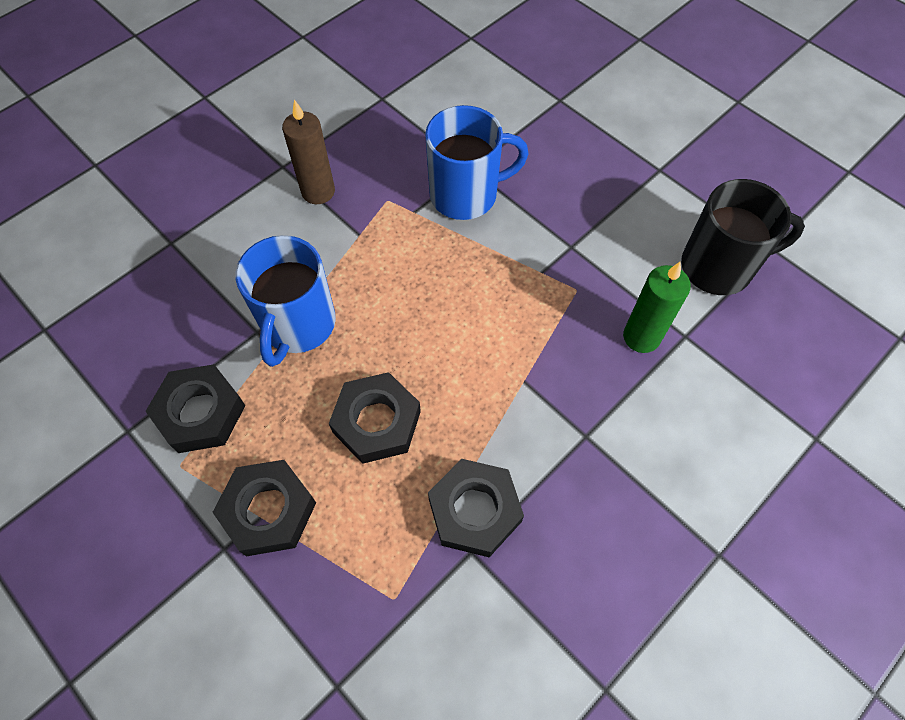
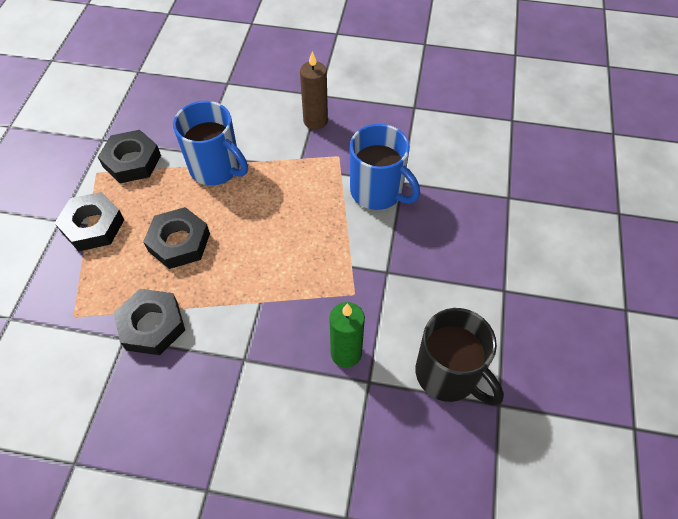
camera: 55 degrees right, 5 degrees down
blue mug [236,235,336,367] -> blue mug turned 120 degrees counterclockwise [173,101,248,185]

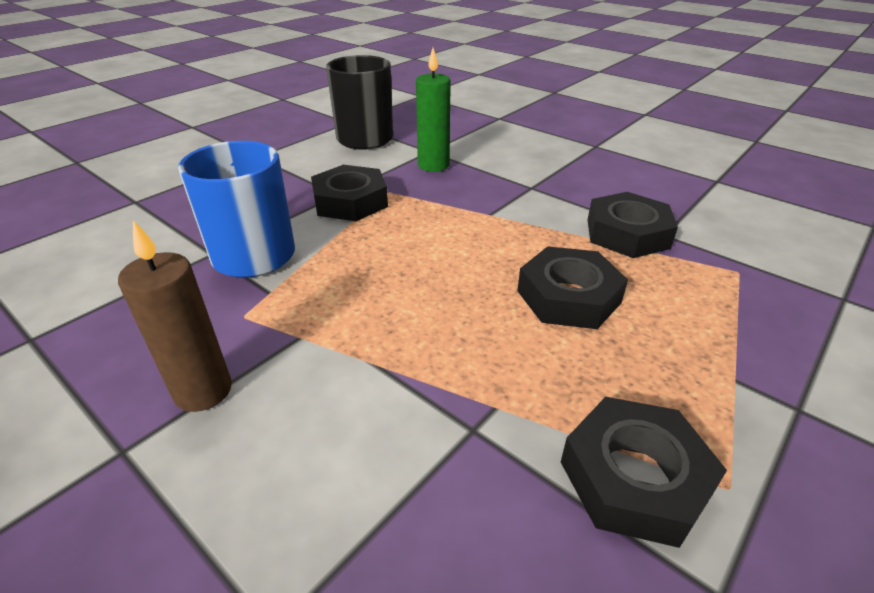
camera: 150 degrees left, 20 degrees down
black nut [55,192,124,251] -> black nut moved to [311,165,388,221]
blue mug [173,101,248,185] -> none

